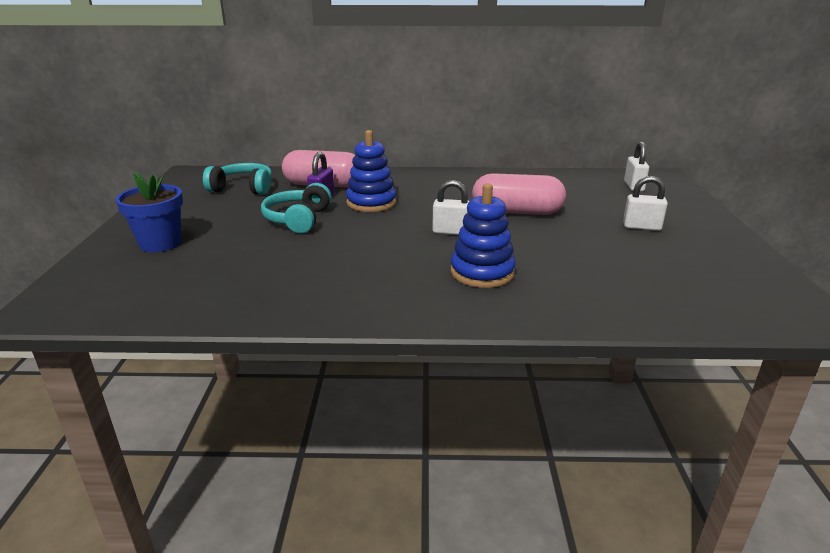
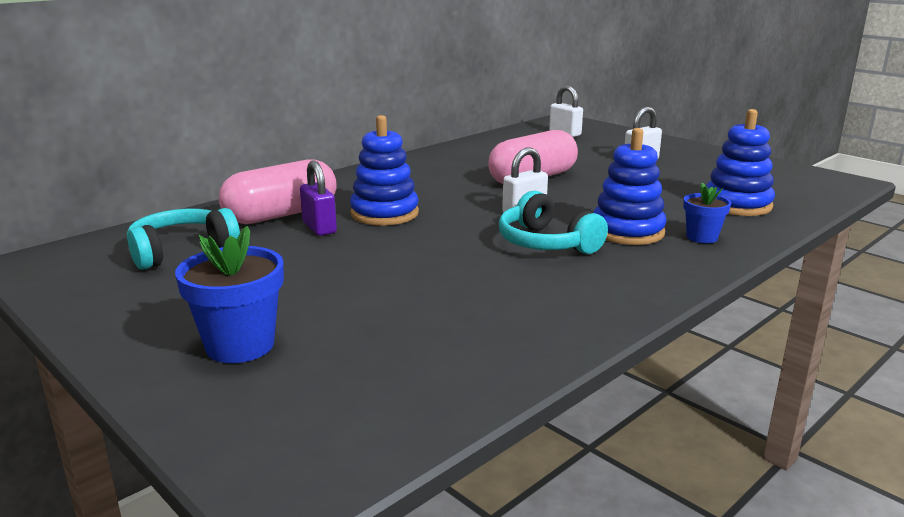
camera: 45 degrees left, 5 degrees down
turquoise headphones [261,183,332,233] -> turquoise headphones moved to [499,191,608,254]
none -> blue flower pot [683,183,731,243]
none -> blue stacking toy [706,109,775,216]

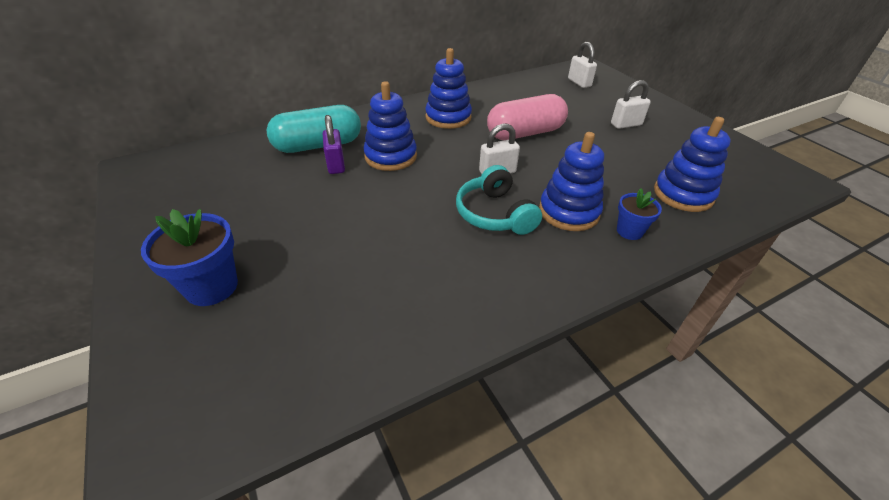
camera: 15 degrees right, 20 degrees up
turquoise headphones [127,208,240,270] -> none
pink capsule [219,159,337,224] -> turquoise capsule [267,105,361,153]
none -> blue stacking toy [425,48,472,129]

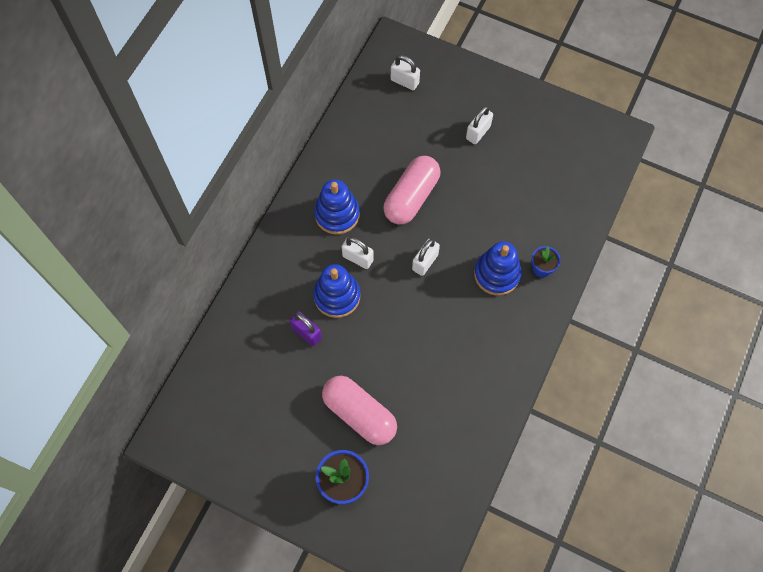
camera: 35 degrees left, 25 degrees up
turquoise capsule [267,105,361,153] -> none
turquoise headphones [456,165,542,235] -> none
blue stacking toy [654,117,731,212] -> none
none -> pink capsule [322,376,397,445]
none -> white padlock [342,237,374,269]

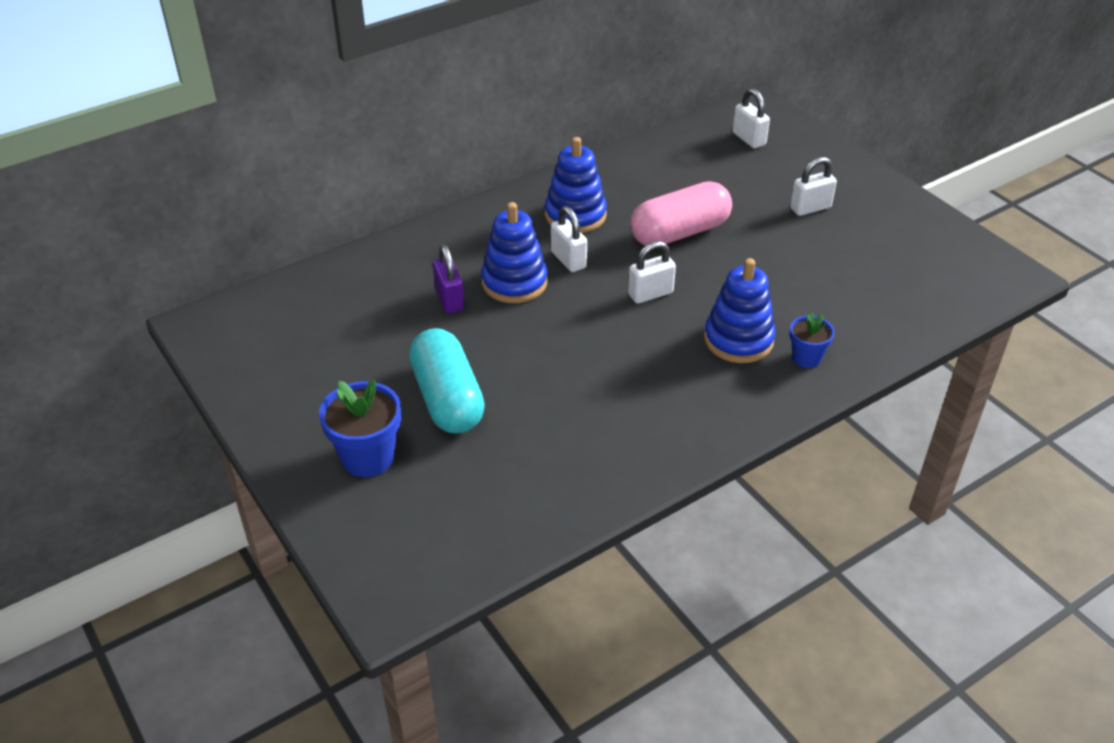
camera: 30 degrees right, 25 degrees down
pink capsule [322,376,397,445] -> turquoise capsule [409,328,485,434]

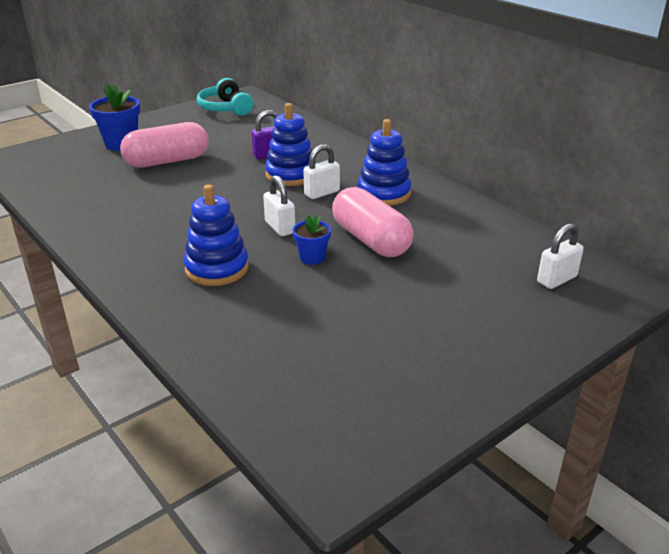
camera: 85 degrees right, 10 degrees down
turquoise capsule [409,328,485,434] -> pink capsule [120,122,209,168]
white padlock [790,157,837,216] -> none
blue flower pot [790,312,835,368] -> blue flower pot moved to [292,214,331,265]
none -> turquoise headphones [197,78,253,116]

